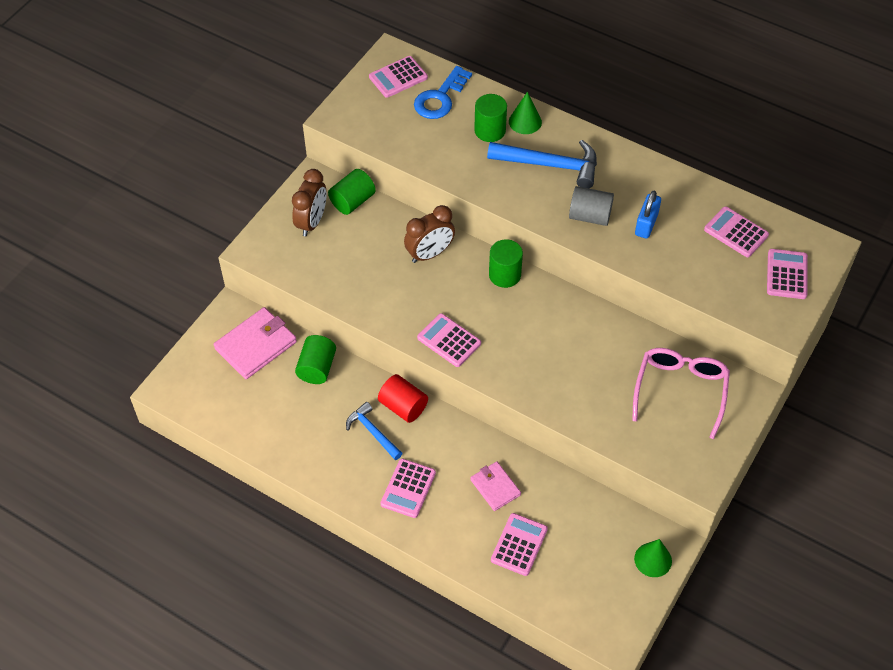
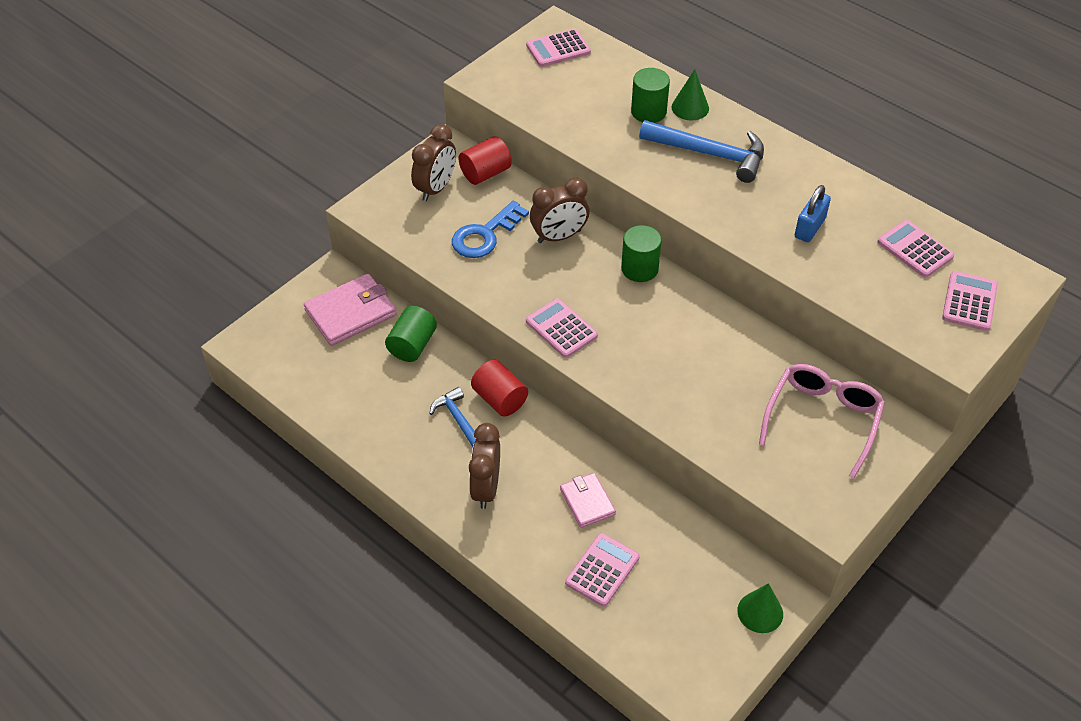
camera: 10 degrees right, 5 degrees down
green cylinder [328,169,376,215] -> red cylinder [458,136,512,185]
pink calculator [381,459,436,518] -> brown clock [469,423,500,509]
blue key [414,66,472,119] -> blue key moved to [452,201,529,258]
grey cylinder [569,186,614,226] -> none

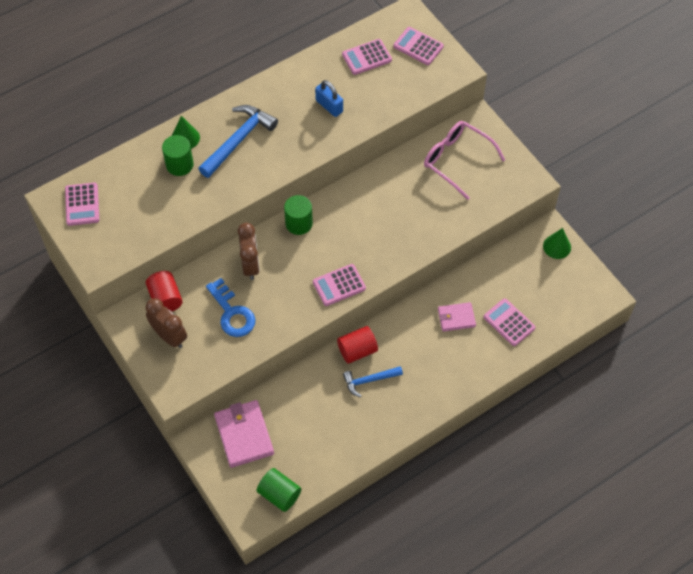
camera: 75 degrees left, 10 degrees up
green cylinder [385,306,437,362] -> green cylinder moved to [257,468,301,512]
brown clock [469,423,500,509] -> none

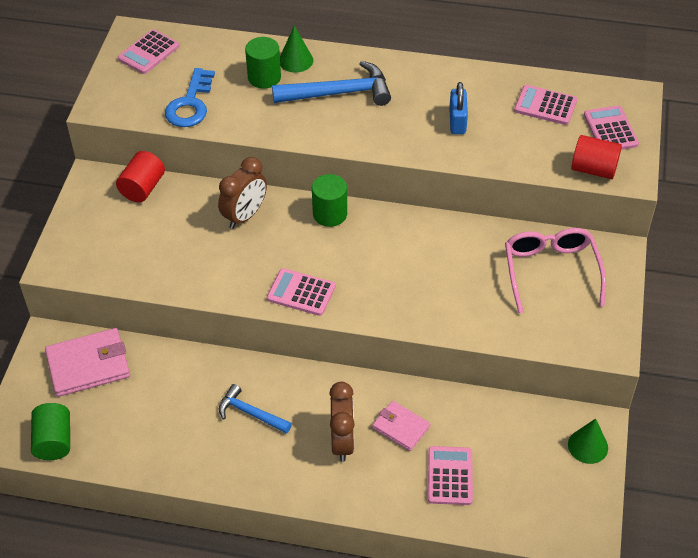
camera: 45 degrees right, 10 degrees down
brown clock [146,298,187,348] -> brown clock moved to [329,382,355,462]
blue key [206,278,256,337] -> blue key moved to [165,68,215,127]
pink wallet [214,400,274,468] -> pink wallet turned 45 degrees clockwise [45,328,130,397]
red cylinder [337,326,378,364] -> red cylinder moved to [571,135,622,179]

